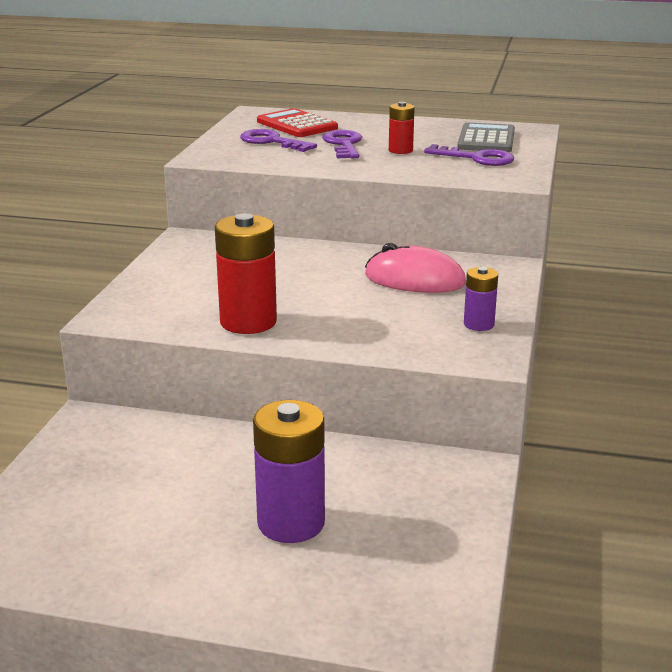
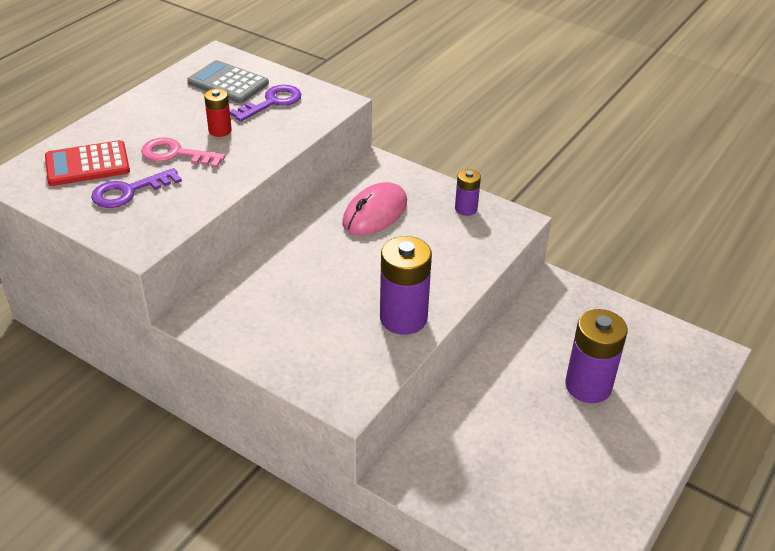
camera: 70 degrees left, 15 degrees up
red battery [215,213,277,334] -> purple battery [380,236,432,335]
purple key [322,130,362,159] -> pink key [141,137,226,168]

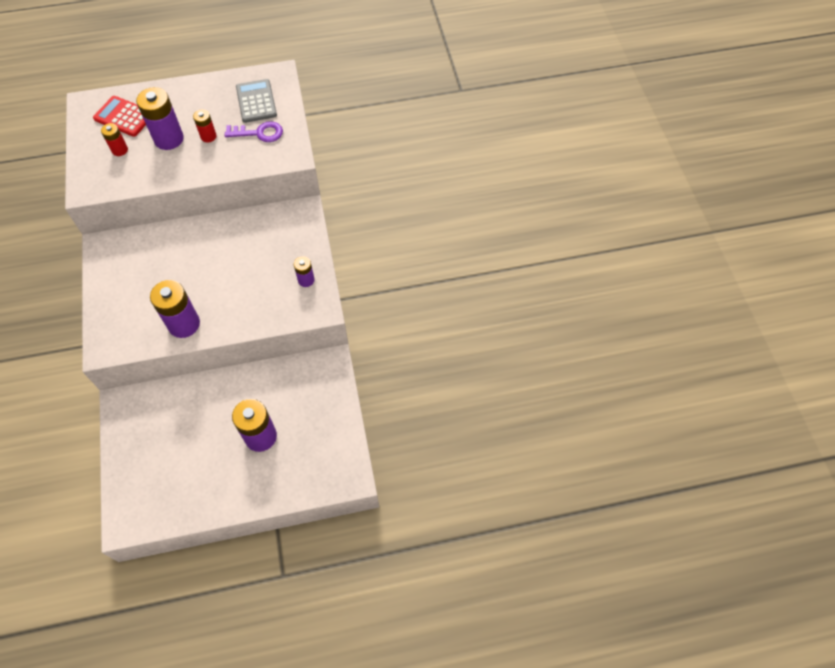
camera: 45 degrees right, 20 degrees up
purple key [91,168,182,208] -> red battery [101,123,128,156]
pink key [141,137,226,168] -> purple battery [136,87,184,150]
pink mouse [342,182,407,235] -> none

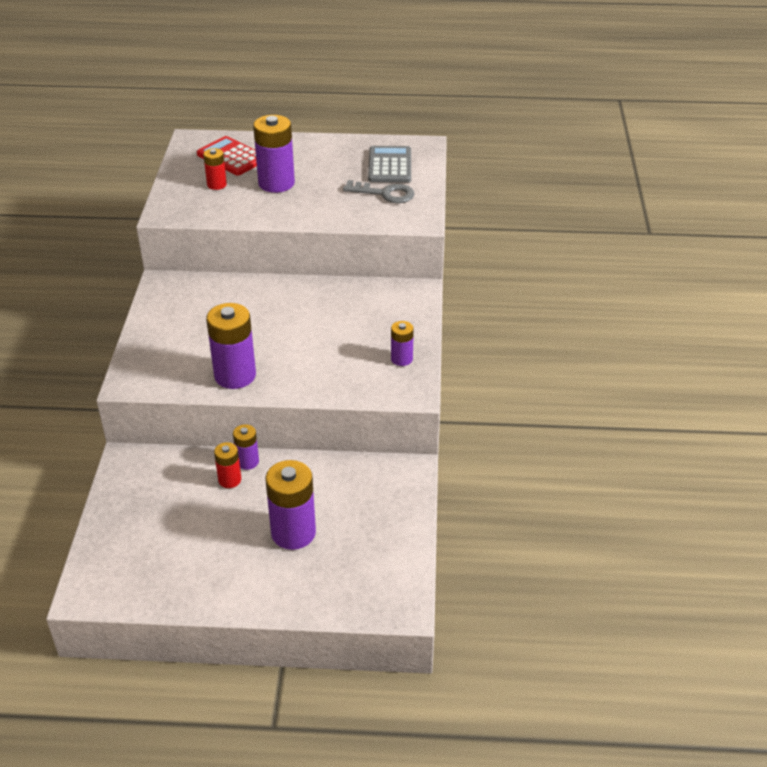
camera: 15 degrees right, 20 degrees down
red battery [193,109,217,143] -> red battery moved to [214,442,241,488]
purple key [225,121,283,142] -> grey key [343,180,414,203]
none -> purple battery [233,424,259,470]

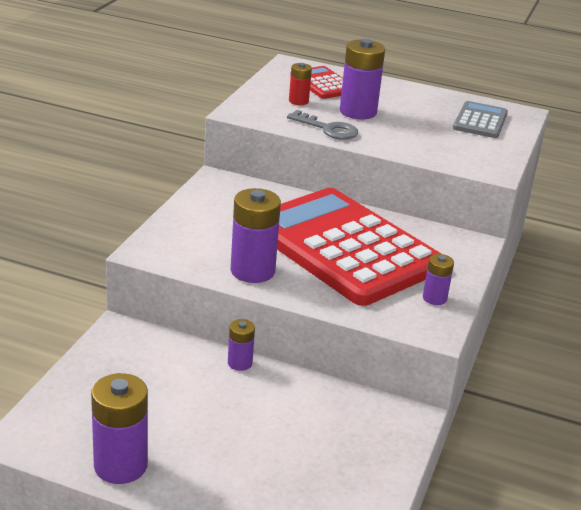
camera: 15 degrees right, 10 degrees down
red battery [214,442,241,488] -> none
purple battery [265,460,316,550] -> purple battery moved to [91,373,148,484]
grey key [343,180,414,203] -> grey key moved to [287,110,358,140]
none -> red calculator [277,188,441,306]

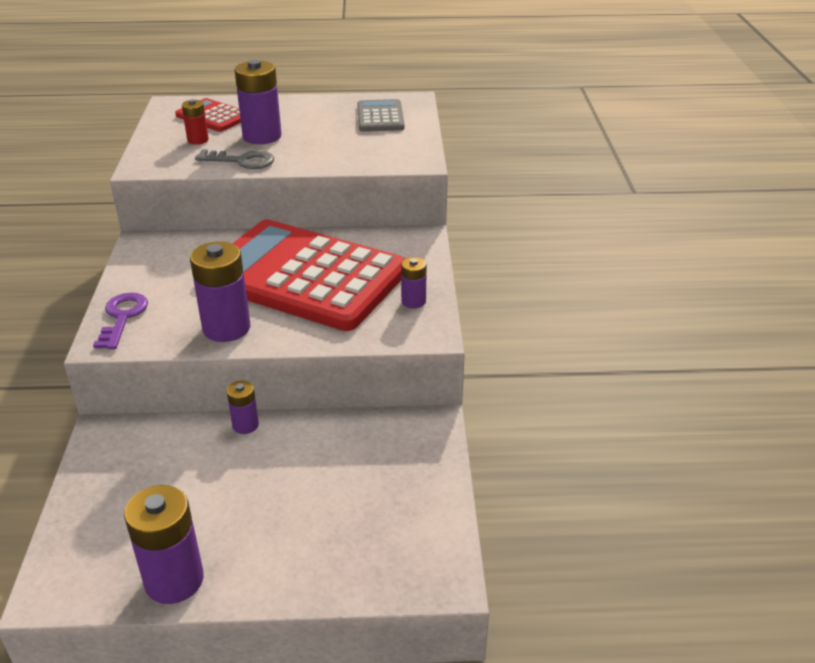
camera: 20 degrees left, 5 degrees up
none -> purple key [93,293,148,349]

